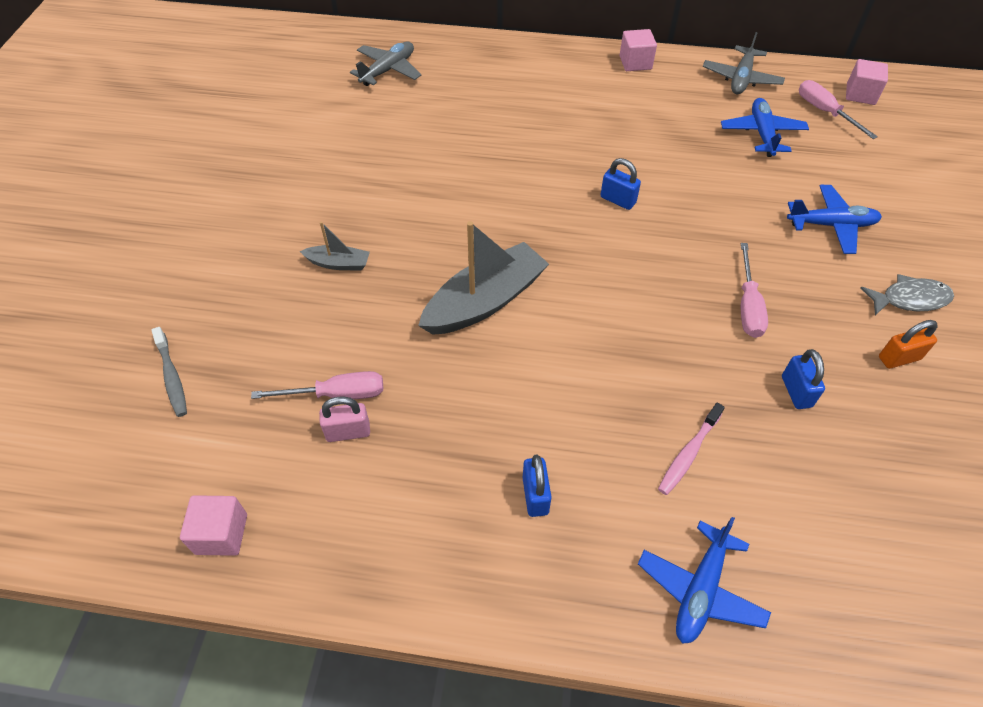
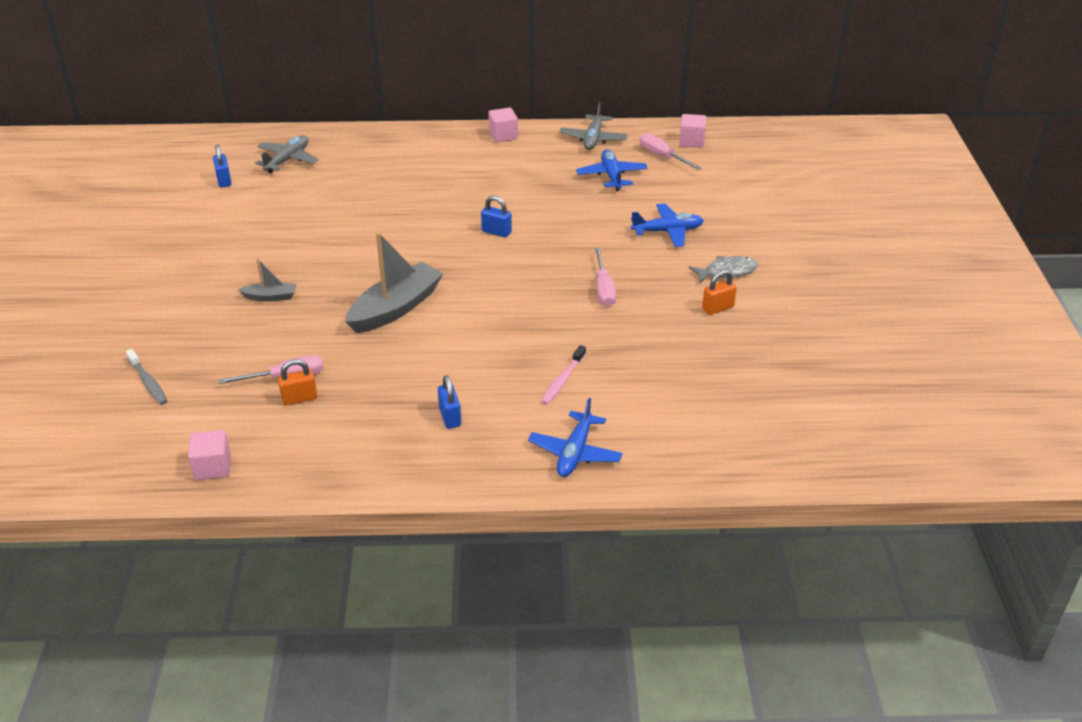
camera: 10 degrees left, 15 degrees down
pink padlock [319,397,370,442] -> orange padlock [278,359,317,406]
blue padlock [782,349,825,409] -> blue padlock moved to [213,144,231,187]

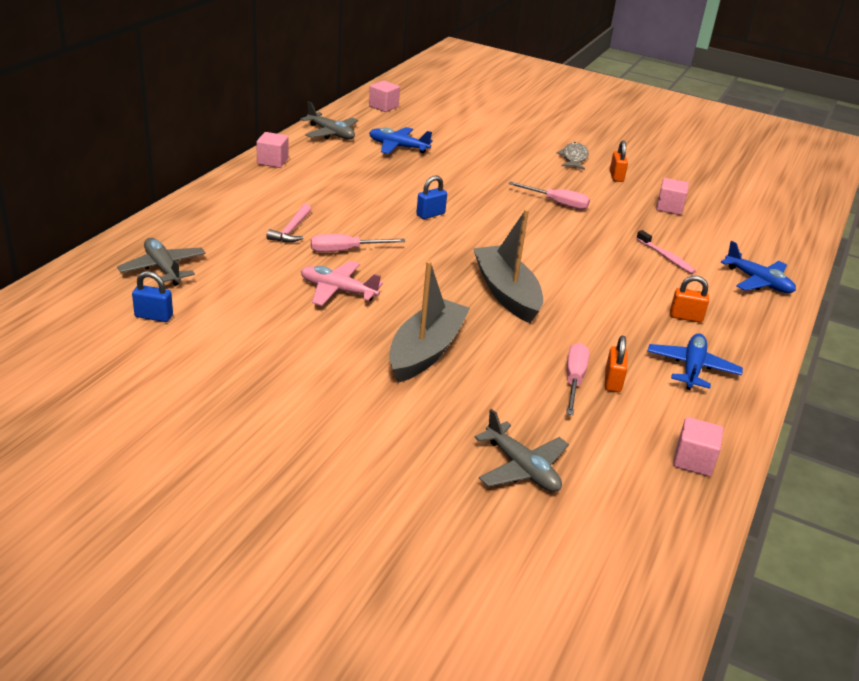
camera: 65 degrees left, 5 degrees down
grey toothbrush [126,349,167,405] -> grey plane [474,409,569,492]
grey boat [238,258,296,301] -> grey boat [389,261,470,383], size x2.03
blue padlock [438,375,461,429] -> orange padlock [670,276,709,323]
blue plane [631,203,704,247] -> blue plane moved to [648,333,743,390]
pink screwdriver [640,133,702,170] -> pink screwdriver moved to [311,234,405,252]
none -> pink hammer [267,204,311,243]
none -> pink plane [301,261,383,306]
none -> pink cube [656,178,689,215]

